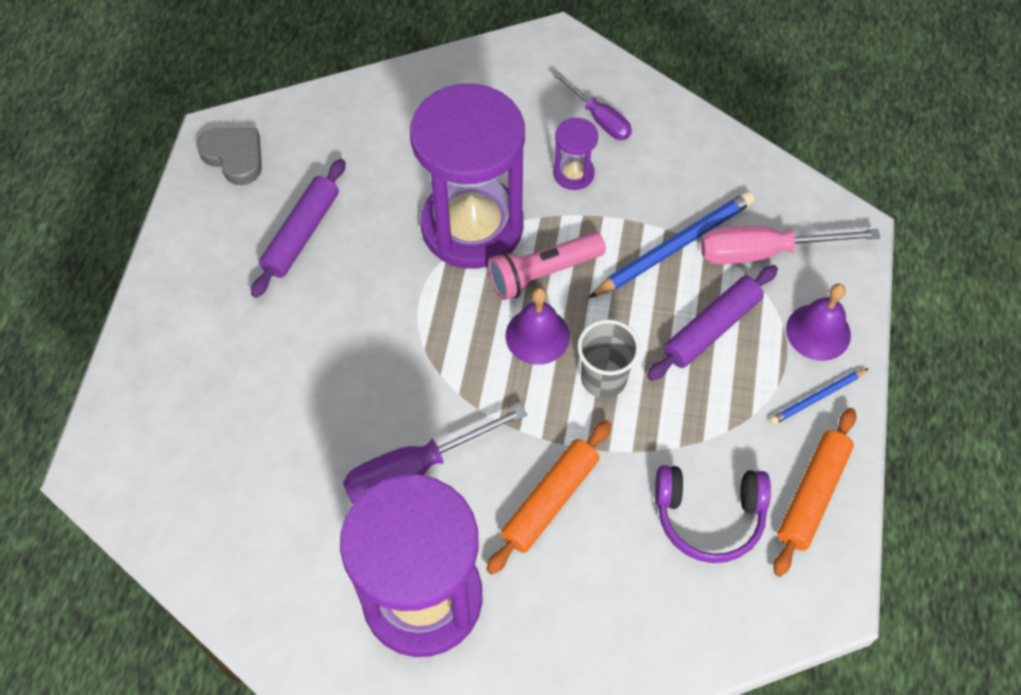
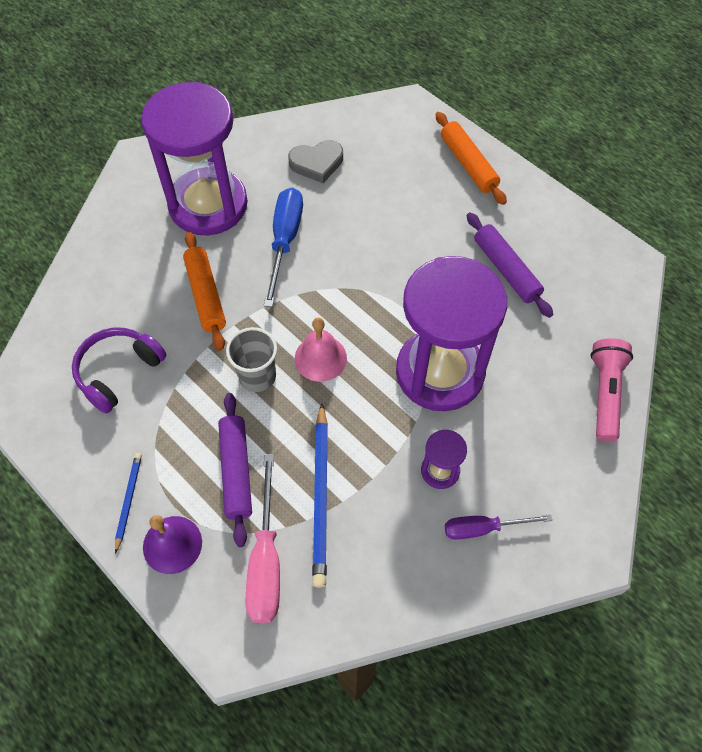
camera: 125 degrees right, 0 degrees up
grey heart [197,128,262,185] -> grey heart moved to [288,140,343,183]
purple screwdriver [343,405,527,504] -> blue screwdriver [264,188,303,307]
pink flashlight [488,232,606,300] -> pink flashlight moved to [591,338,633,442]
purple bell [506,287,570,365] -> pink bell [295,317,347,382]
pink screwdriver [701,226,881,264] -> pink screwdriver turned 150 degrees clockwise [246,454,280,623]
orange rolling pin [773,408,856,577] -> orange rolling pin moved to [436,112,507,205]

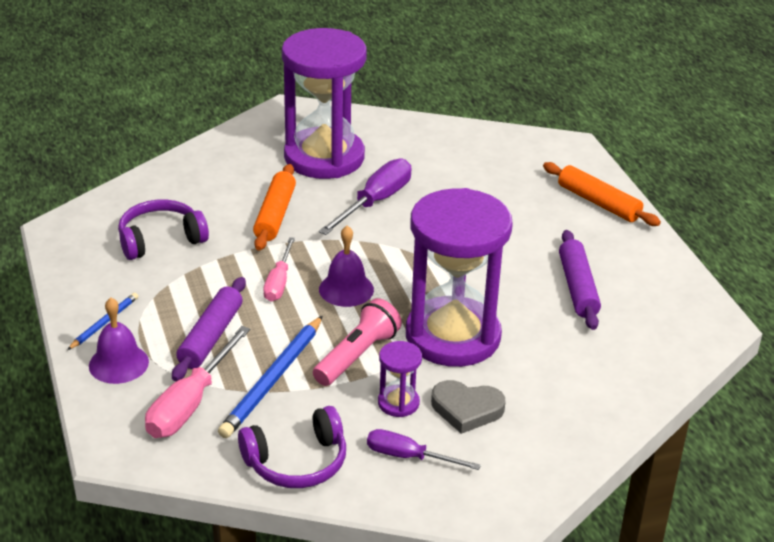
camera: 25 degrees right, 25 degrees down
grey cup [226,327,277,392] -> pink screwdriver [263,237,295,301]
blue screwdriver [264,188,303,307] -> purple screwdriver [319,159,412,235]
grey heart [288,140,343,183] -> grey heart moved to [431,380,505,434]
pink bell [295,317,347,382] -> purple bell [319,226,374,307]
orange rolling pin [436,112,507,205] -> orange rolling pin turned 45 degrees counterclockwise [543,162,661,226]
pink flashlight [591,338,633,442] -> pink flashlight moved to [313,298,402,386]
none -> purple headphones [238,406,346,488]

